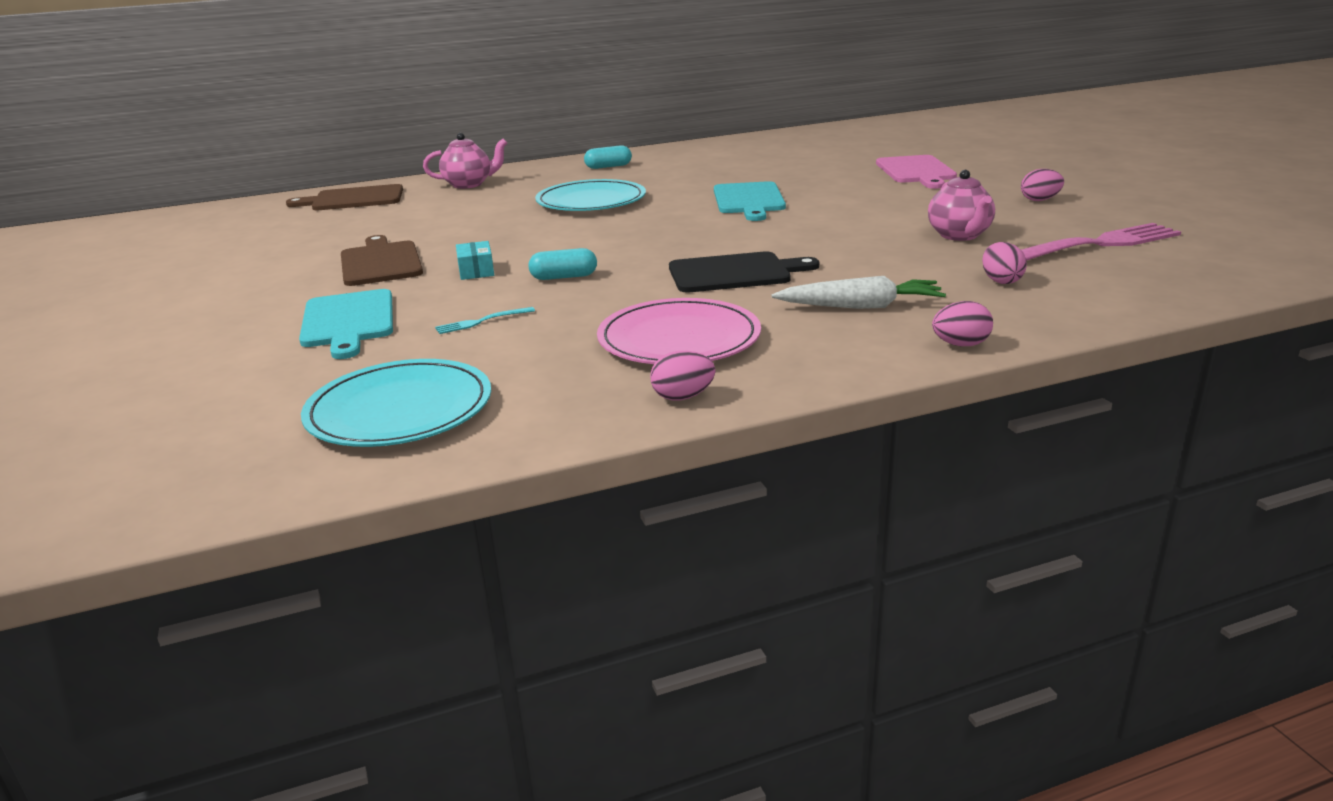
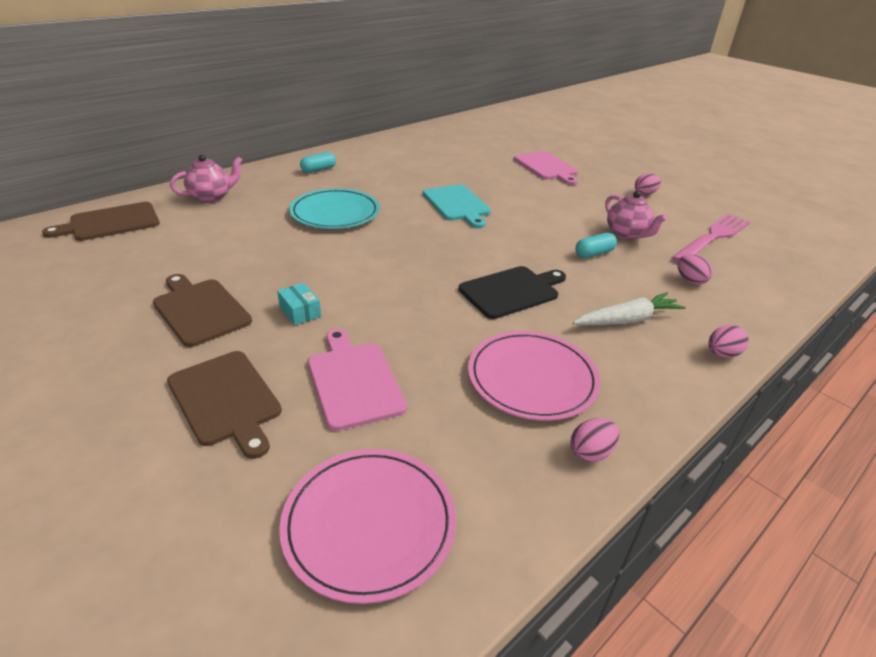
camera: 25 degrees left, 10 degrees up
turquoise cutting board [299,289,393,359] -> brown cutting board [167,351,282,459]
turquoise plate [301,359,491,447] -> pink plate [279,449,456,604]
turquoise fork [435,307,535,334] -> pink cutting board [308,329,407,431]
turquoise capsule [528,248,597,280] -> turquoise capsule moved to [575,233,617,258]

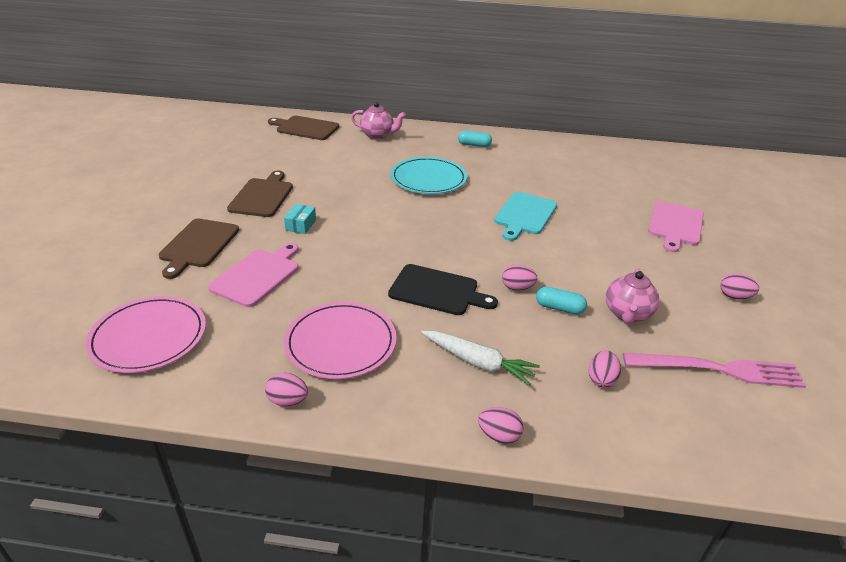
camera: 50 degrees right, 0 degrees up
none -> pink egg [502,265,538,291]

